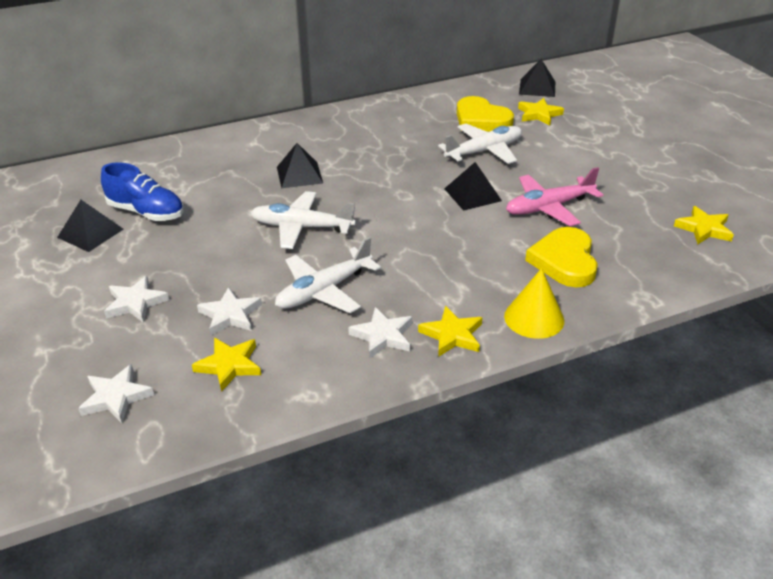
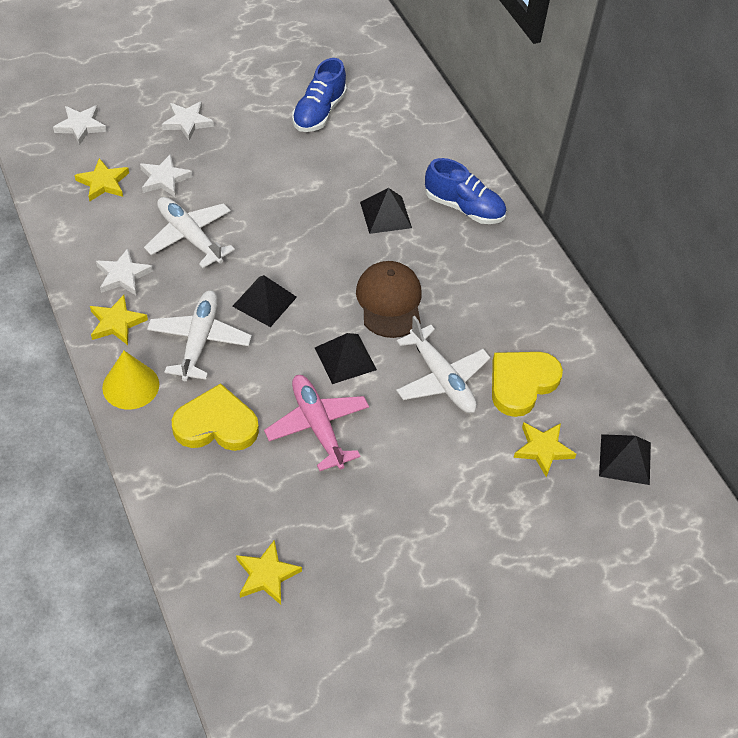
camera: 85 degrees right, 15 degrees up
black pyramid [57,200,123,252] -> black pyramid moved to [232,275,297,327]
white plane [250,191,356,249] -> white plane moved to [147,291,252,381]
none -> brown cap [356,261,422,338]
none -> blue shoe [425,158,506,224]

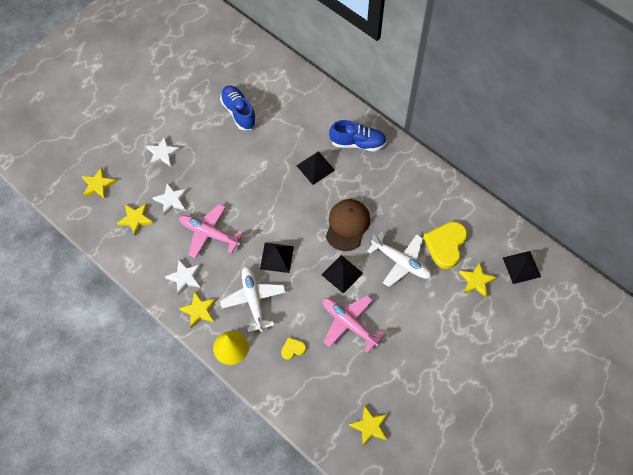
camera: 20 degrees left, 10 degrees up
white star [53,105,107,145] -> yellow star [82,167,116,199]
white plane [144,197,235,268] -> pink plane [179,204,243,258]
yellow heart [172,383,259,451] -> yellow heart [281,337,306,360], size x0.48
blue shoe [292,58,347,132] -> blue shoe turned 150 degrees clockwise [220,85,257,130]
brown cap [356,261,422,338] -> brown cap turned 45 degrees clockwise [326,199,370,251]

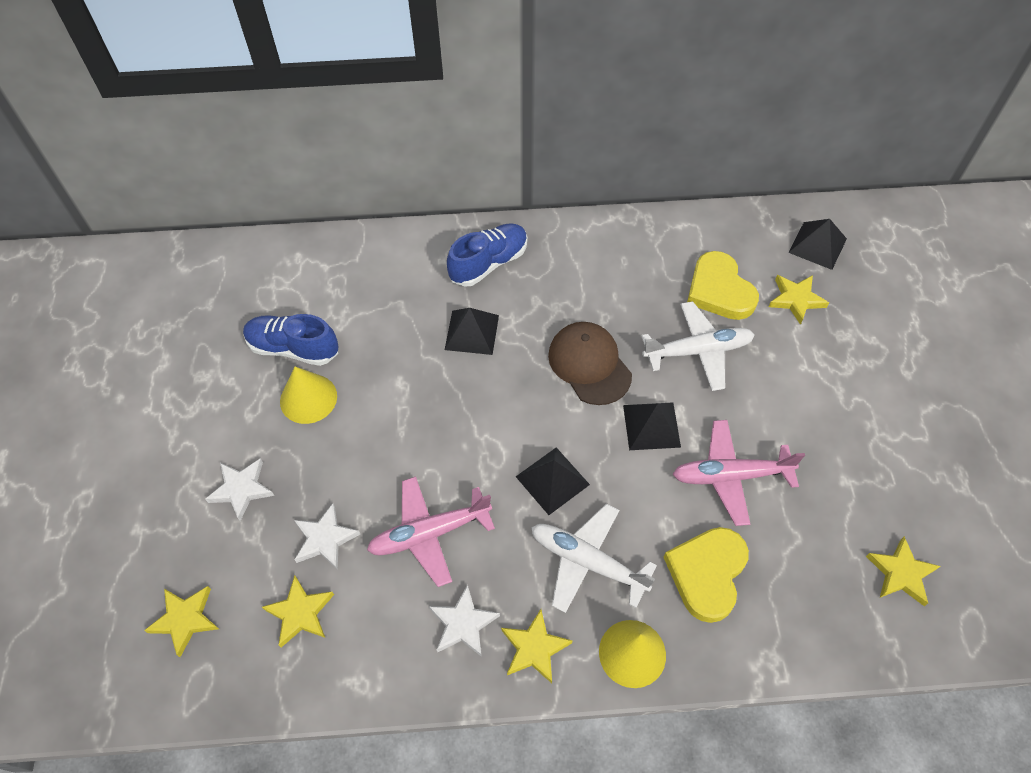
camera: 45 degrees left, 5 degrees down
yellow heart [281,337,306,360] -> yellow heart [663,527,749,623], size x2.07
none -> yellow cone [280,367,337,424]

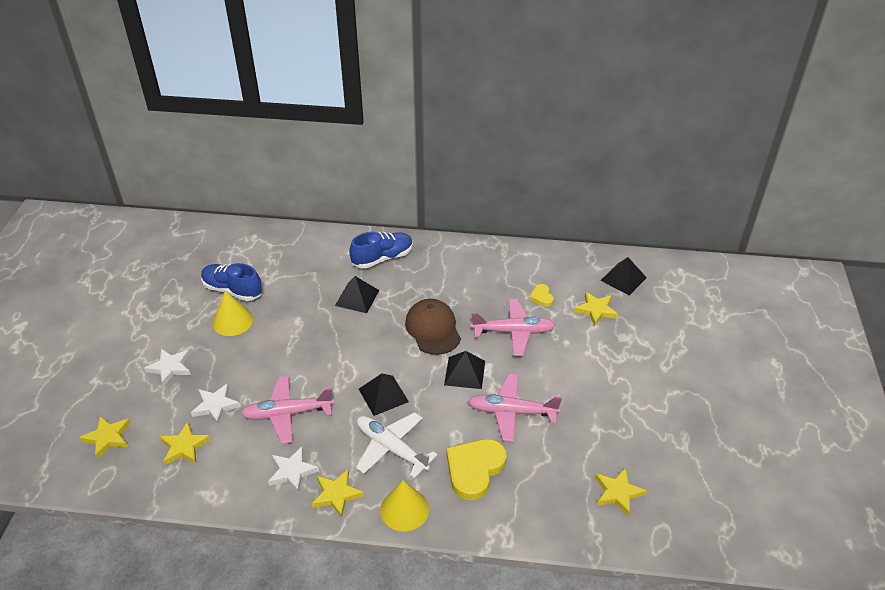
camera: 10 degrees right, 15 degrees down
white plane [642,301,754,391] -> pink plane [471,299,556,356]
yellow heart [687,251,759,320] -> yellow heart [529,284,554,307], size x0.48

